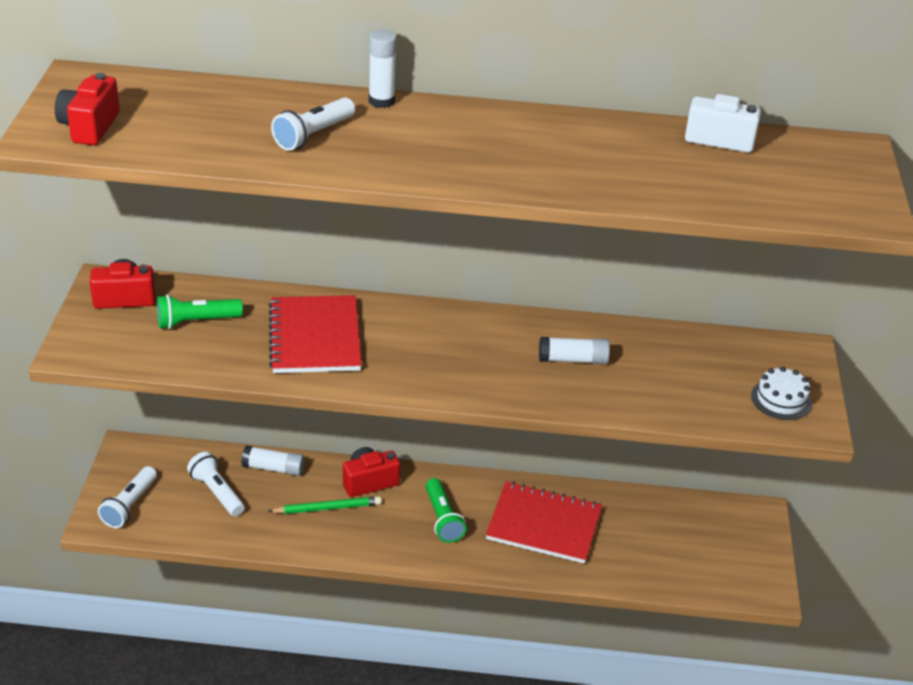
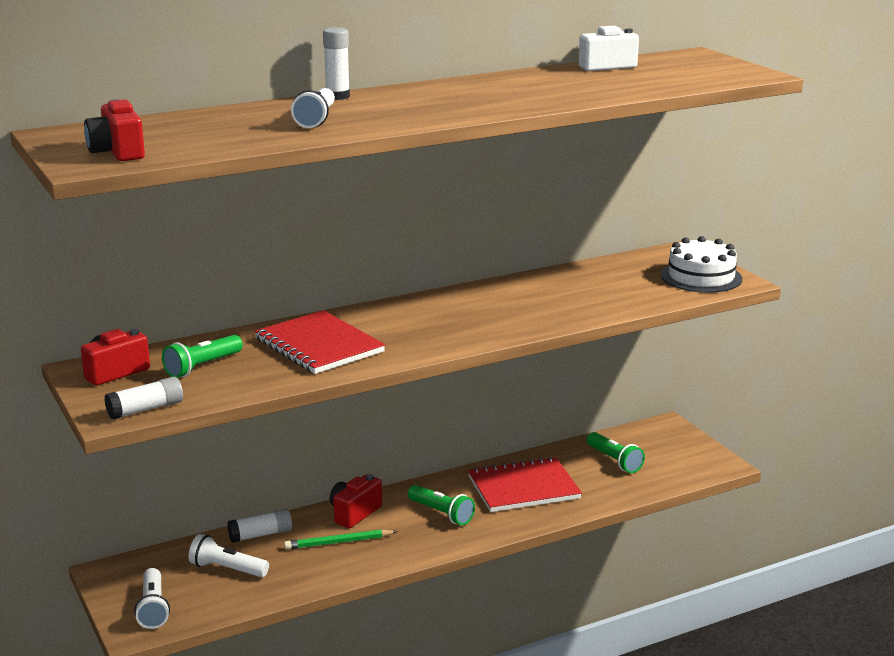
camera: 30 degrees left, 15 degrees down
green pencil [268,496,382,514] -> green pencil turned 150 degrees counterclockwise [284,529,398,550]
white glue stick [539,337,610,364] -> white glue stick moved to [105,376,183,419]
white cake [751,366,812,420] -> white cake [661,236,742,293], size x1.57
none -> green flashlight [587,432,645,473]

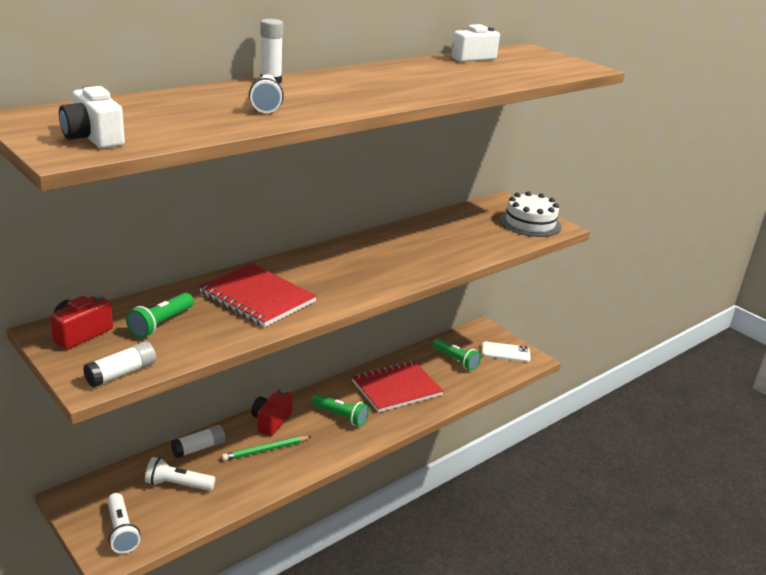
camera: 15 degrees left, 5 degrees up
red camera [84,99,145,161] -> white camera [59,85,125,148]
none -> white phone [482,342,531,362]

